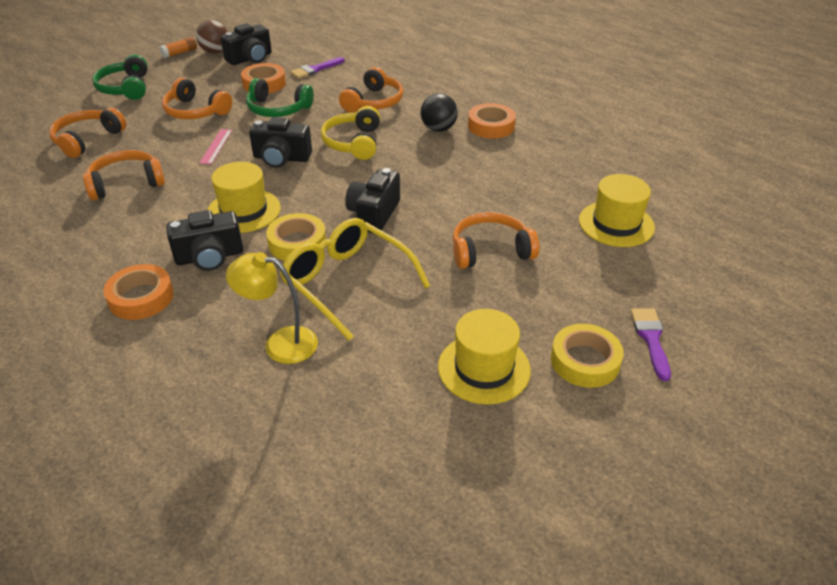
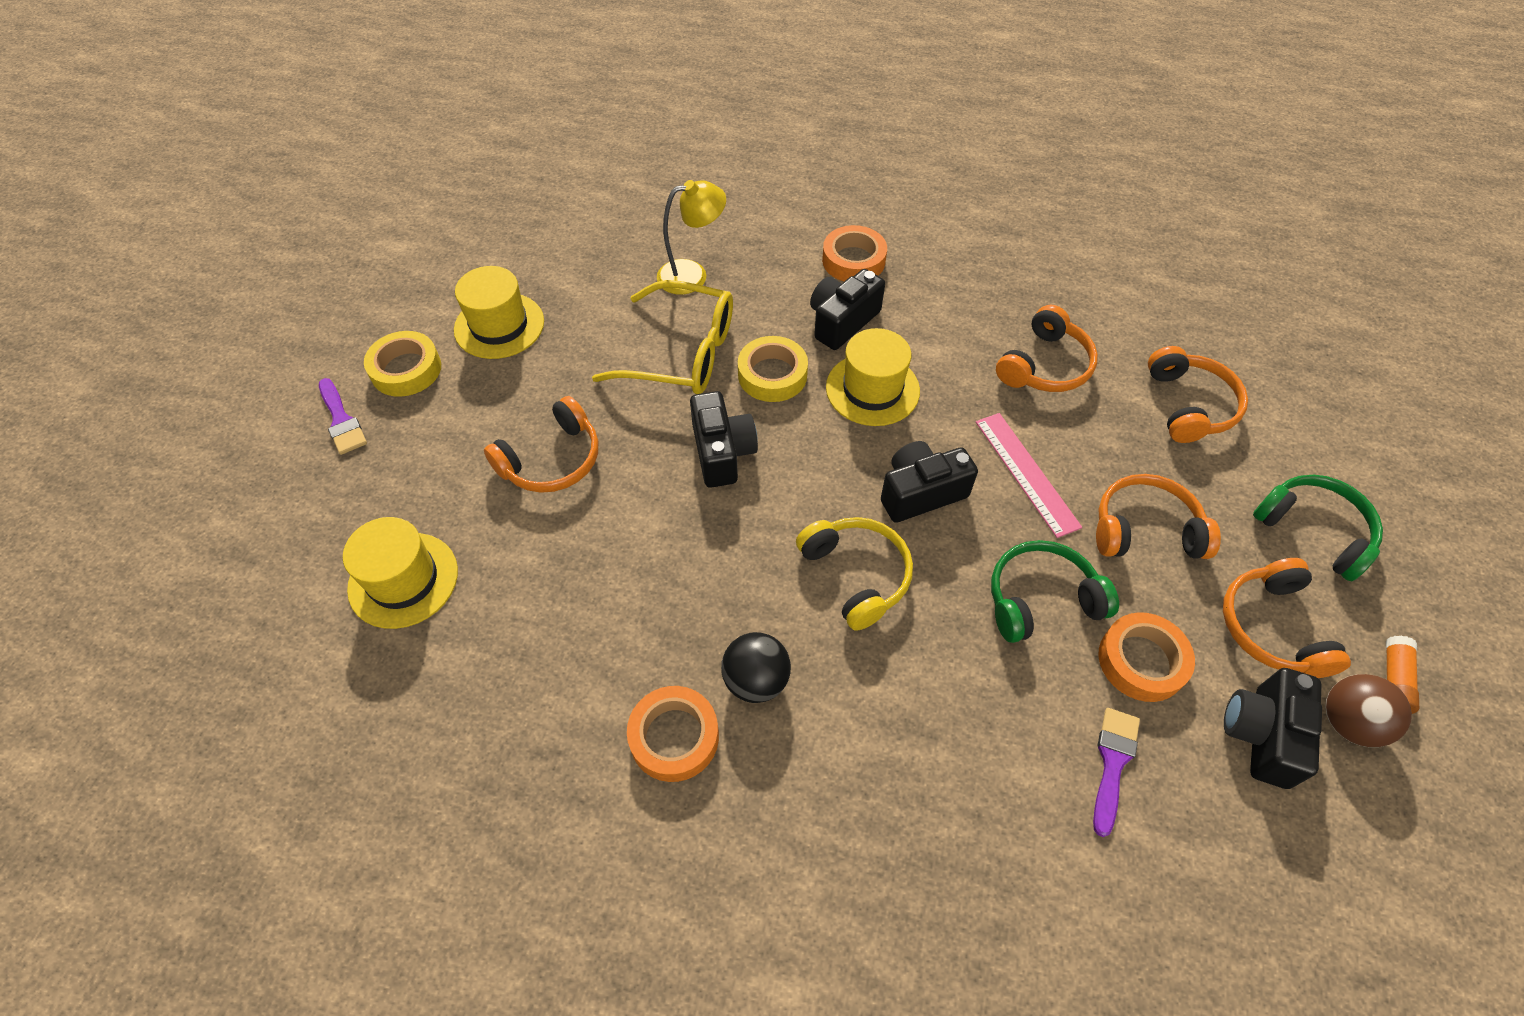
camera: 150 degrees right, 15 degrees up
pink ruler [199,129,232,164] -> pink ruler [976,413,1082,538], size x1.53
orange headphones [339,67,403,112] -> orange headphones moved to [1223,558,1351,678]

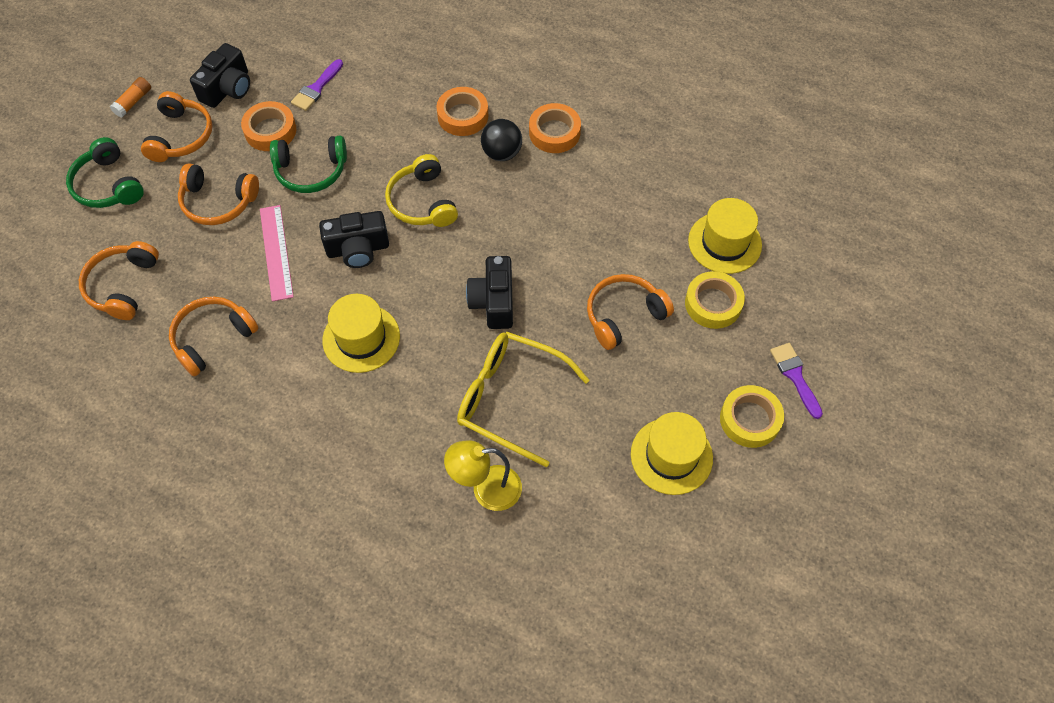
camera: 170 degrees left, 5 degrees up
yellow tape [738,336,808,402] -> yellow tape moved to [685,271,745,329]
black camera [810,269,885,350] -> none
orange tape [822,225,887,282] -> orange tape moved to [436,87,488,136]
brown ball [1325,674,1412,747] -> none

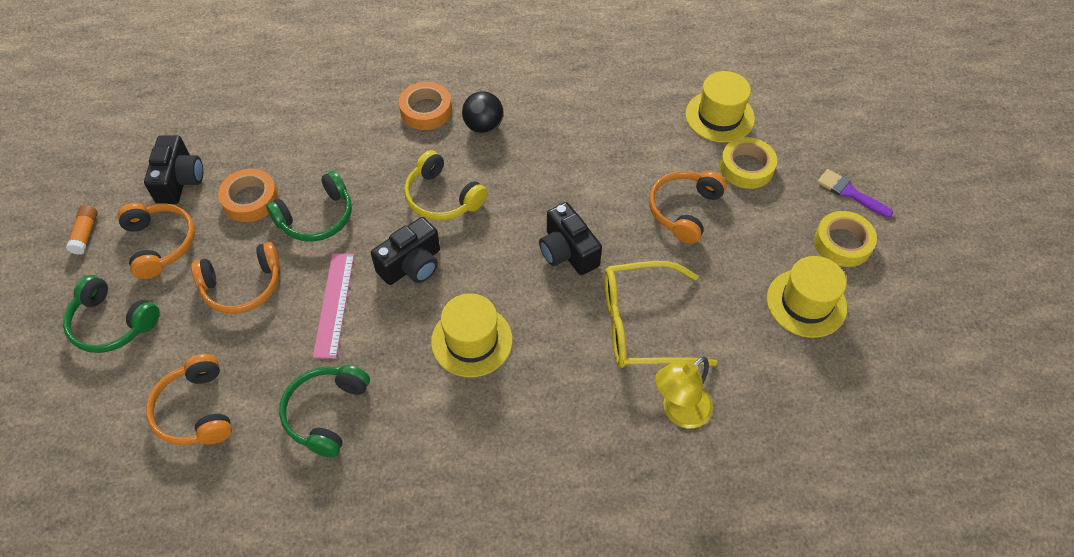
camera: 30 degrees left, 5 degrees down
orange headphones [169,297,258,376] -> green headphones [279,365,370,458]
pink ruler [260,205,294,302] -> pink ruler turned 45 degrees clockwise [313,253,354,359]
purple brush [291,59,343,111] -> none
orange tape [529,103,581,153] -> none

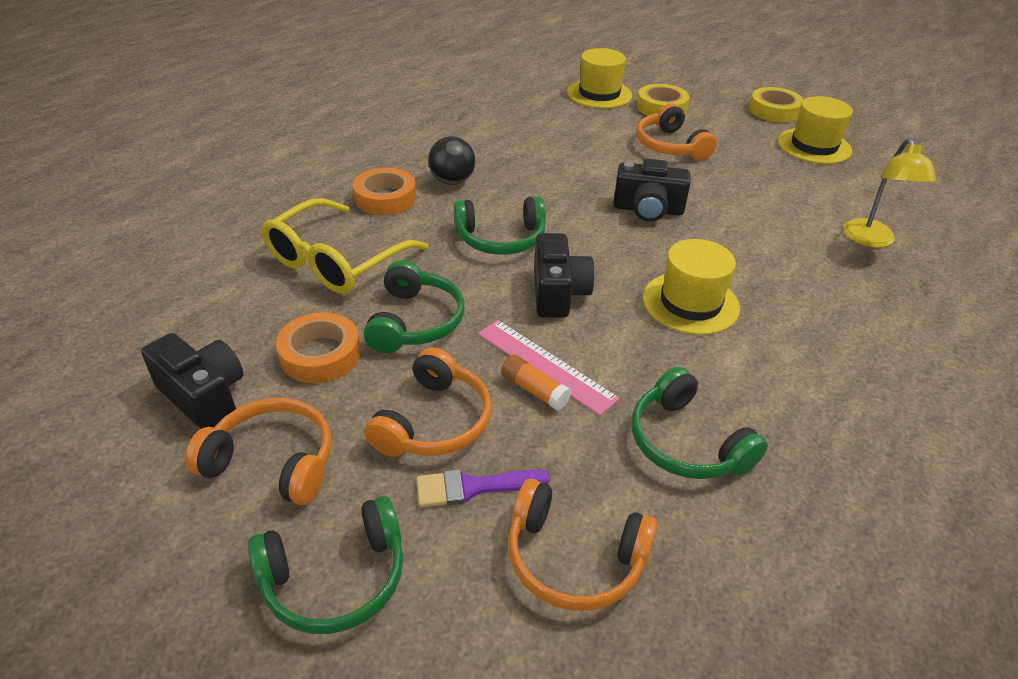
camera: 50 degrees left, 15 degrees down
orange glue stick [66,205,98,255] -> orange glue stick moved to [501,355,571,410]
yellow headphones [404,150,487,221] -> green headphones [454,196,546,255]
yellow glasses [604,261,717,368] -> yellow glasses moved to [262,198,429,294]
purple brush [817,169,893,218] -> purple brush moved to [416,469,550,507]

